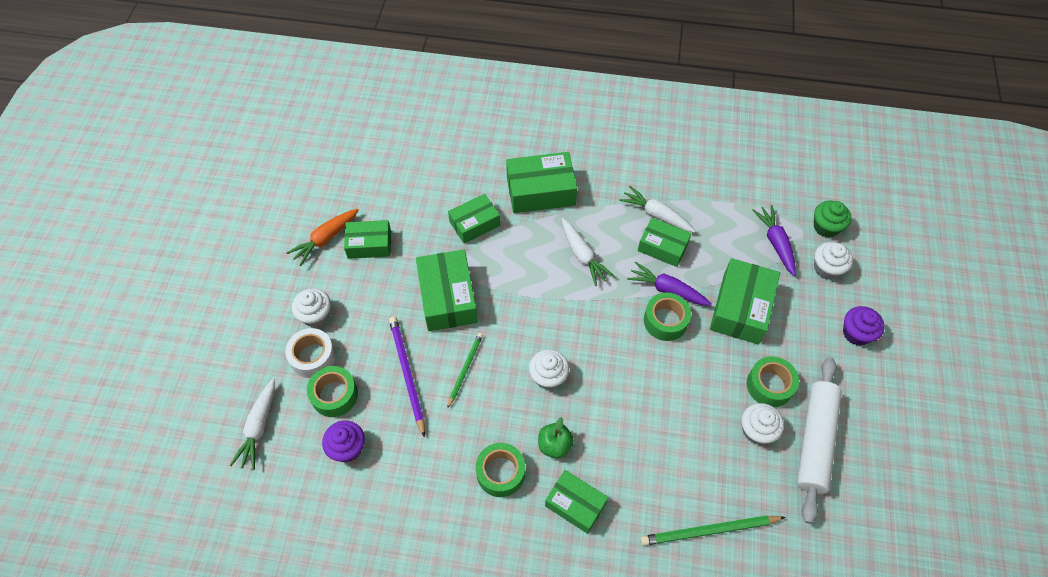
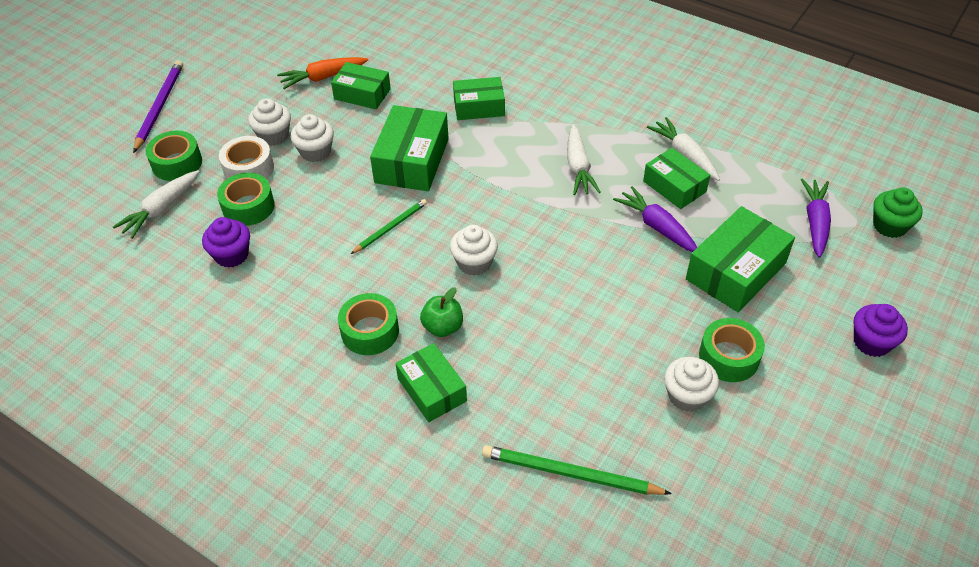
camera: 25 degrees right, 10 degrees down
purple pencil [389,317,425,437] -> purple pencil moved to [133,60,183,153]
green box [506,152,577,213] -> none
green tape [644,292,691,341] -> green tape moved to [146,130,202,181]
white rolling pin [797,357,842,524] -> none
white cupcake [814,242,853,280] -> white cupcake moved to [291,114,334,162]

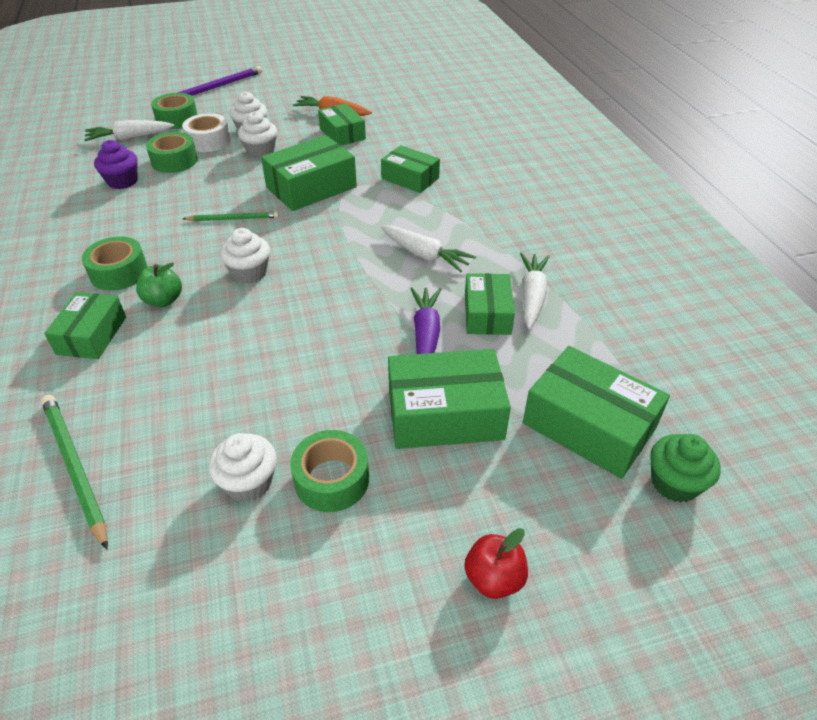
camera: 40 degrees right, 5 degrees down
white carrot [567,124,601,195] -> white carrot turned 90 degrees counterclockwise [381,225,476,272]
purple carrot [801,178,831,258] -> green box [523,346,670,479]
purple cupcake [853,304,908,357] -> red apple [464,528,528,599]

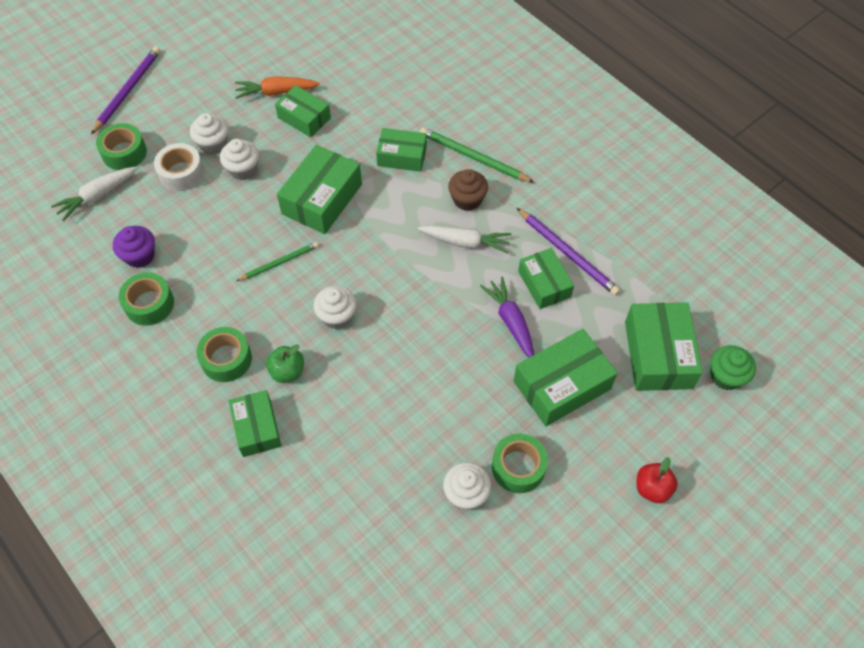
camera: 25 degrees left, 15 degrees up
green pencil [41,395,108,550] -> green pencil moved to [420,127,534,183]
green tape [146,132,198,173] -> green tape moved to [118,272,174,326]
white carrot [520,253,550,329] -> purple pencil [517,208,620,296]
green box [523,346,670,479] -> green box turned 75 degrees clockwise [625,302,702,391]
none -> brown cupcake [448,169,488,211]

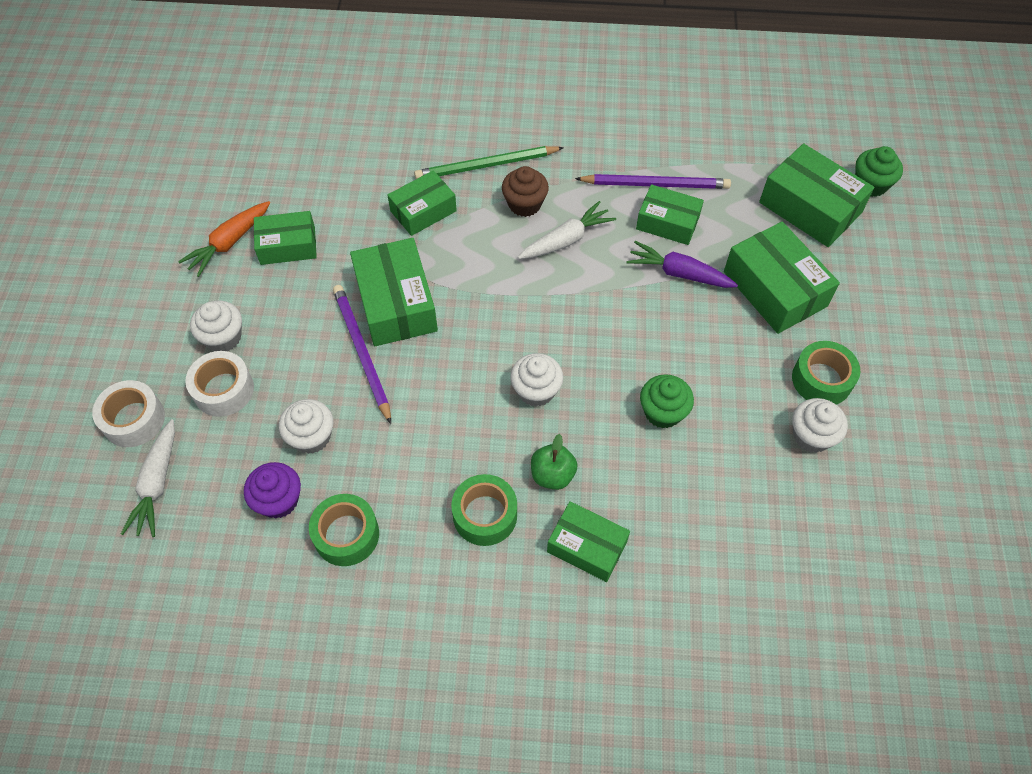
camera: 45 degrees left, 0 degrees up
purple pencil [91,46,161,134] -> purple pencil moved to [333,285,391,424]
green tape [96,123,147,170] -> white tape [92,380,165,447]
white cupcake [220,139,259,180] -> white cupcake moved to [279,399,333,454]
green pencil [236,242,319,281] -> none
green box [514,329,618,426] -> green box turned 45 degrees counterclockwise [724,222,840,334]
red apple [637,457,678,503] -> none
none -> green cupcake [640,374,694,429]

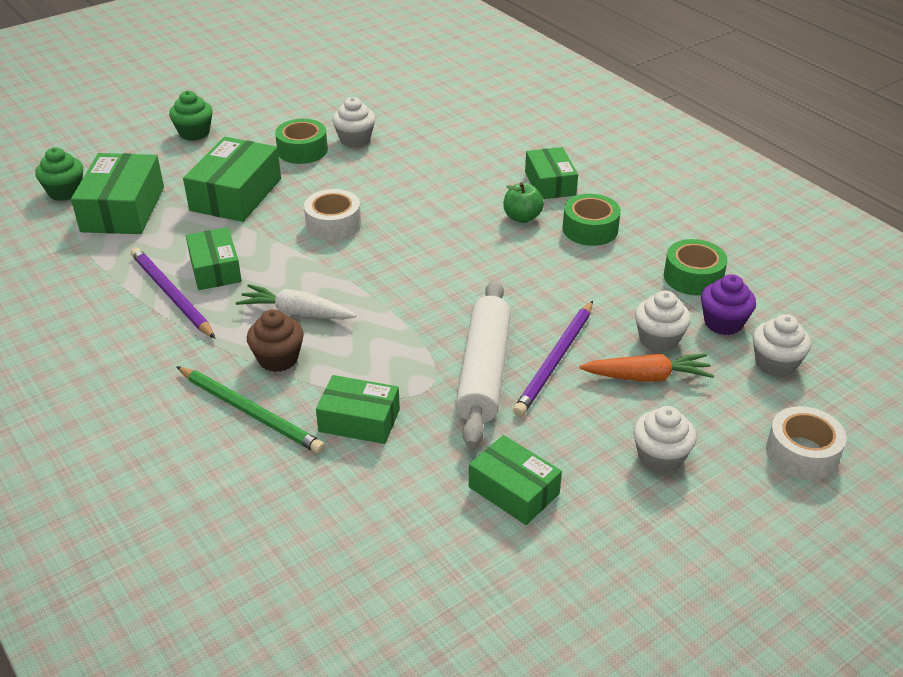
camera: 130 degrees left, 20 degrees down
white carrot [121,419,175,537] -> none
orange carrot [178,201,270,277] -> orange carrot moved to [579,353,714,382]
white tape [185,351,254,417] -> white tape moved to [304,189,361,241]
green box [350,238,438,346] -> white rolling pin [455,280,511,448]
white cupcake [510,353,563,407] -> white cupcake moved to [753,314,811,377]
purple carrot [626,241,738,288] -> none
green cupcake [640,374,694,429] -> green cupcake moved to [169,91,213,141]

